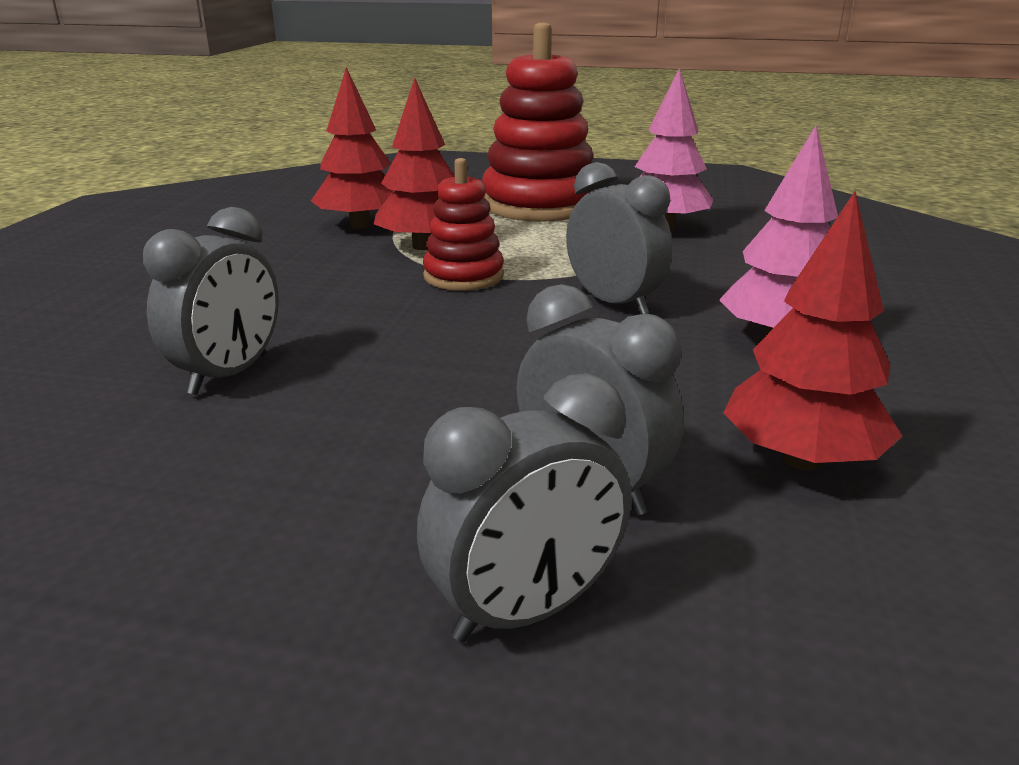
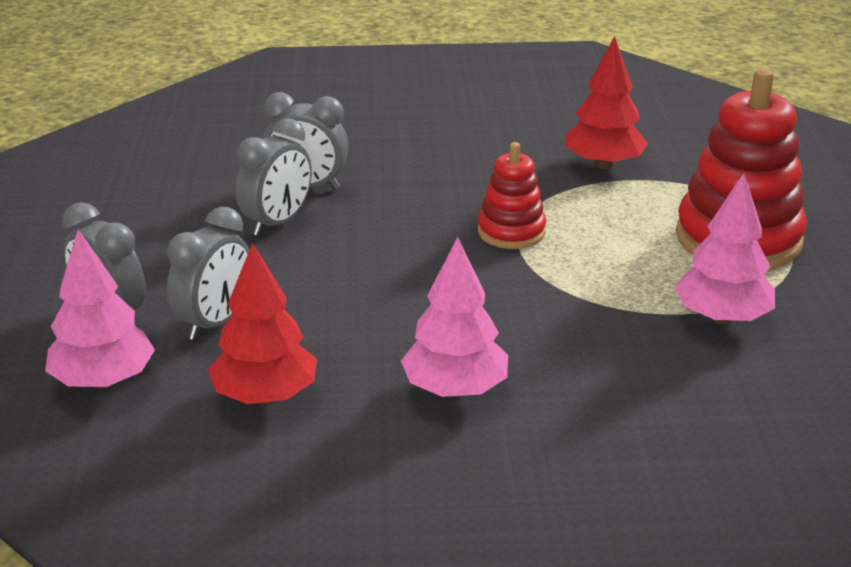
camera: 75 degrees right, 5 degrees up
red tree [374,78,455,250] -> none
grey clock [566,162,672,314] -> grey clock moved to [235,118,312,236]
none -> pink tree [45,229,155,389]

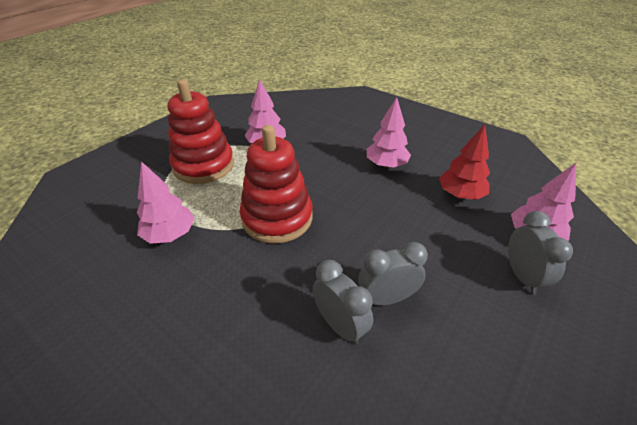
camera: 140 degrees left, 10 degrees up
grey clock [167,207,249,340] -> none
red stacking toy [478,142,546,249] -> red stacking toy [240,125,313,243], size x1.82
red tree [566,36,648,169] -> pink tree [137,161,195,244]

